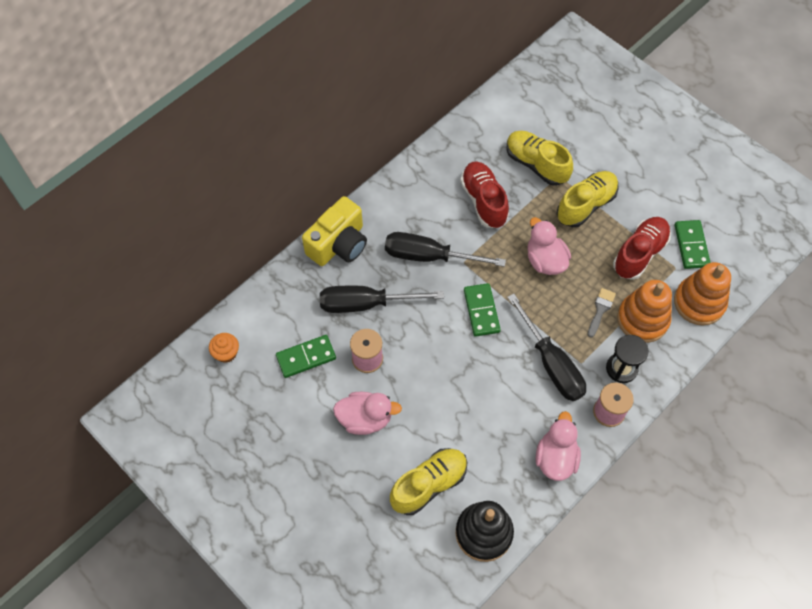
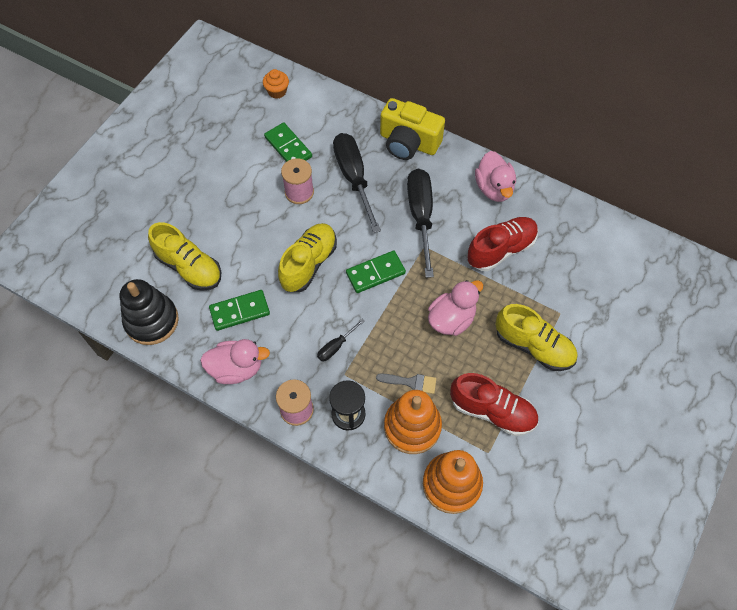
camera: 75 degrees right, 0 degrees up
pink duck [333,392,402,435] -> pink duck moved to [475,151,516,202]
yellow shoe [506,131,573,186] -> yellow shoe moved to [278,223,337,292]
black screwdriver [507,294,586,401] -> black screwdriver [317,319,365,361], size x0.46
green domino [675,220,711,269] -> green domino moved to [209,290,270,331]

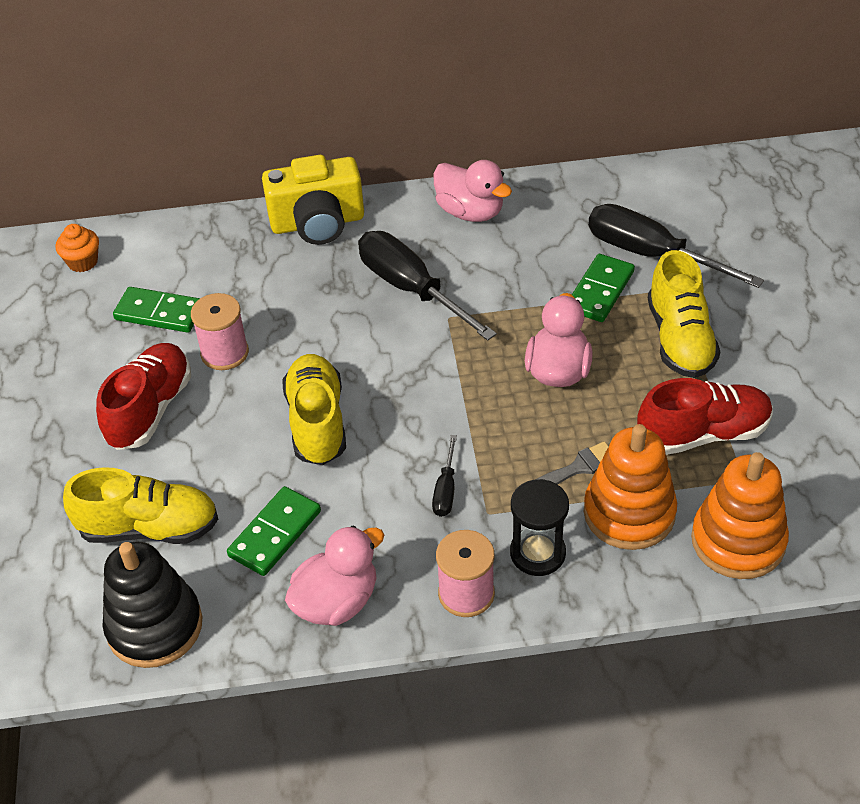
camera: 35 degrees left, 15 degrees down
black screwdriver [333,133,381,233] -> black screwdriver moved to [588,204,764,288]
green domino [346,251,406,293] -> green domino moved to [572,254,635,322]
red shoe [467,217,538,271] -> red shoe moved to [96,343,191,450]
yellow shoe [495,304,577,371] -> yellow shoe turned 90 degrees clockwise [648,250,720,378]

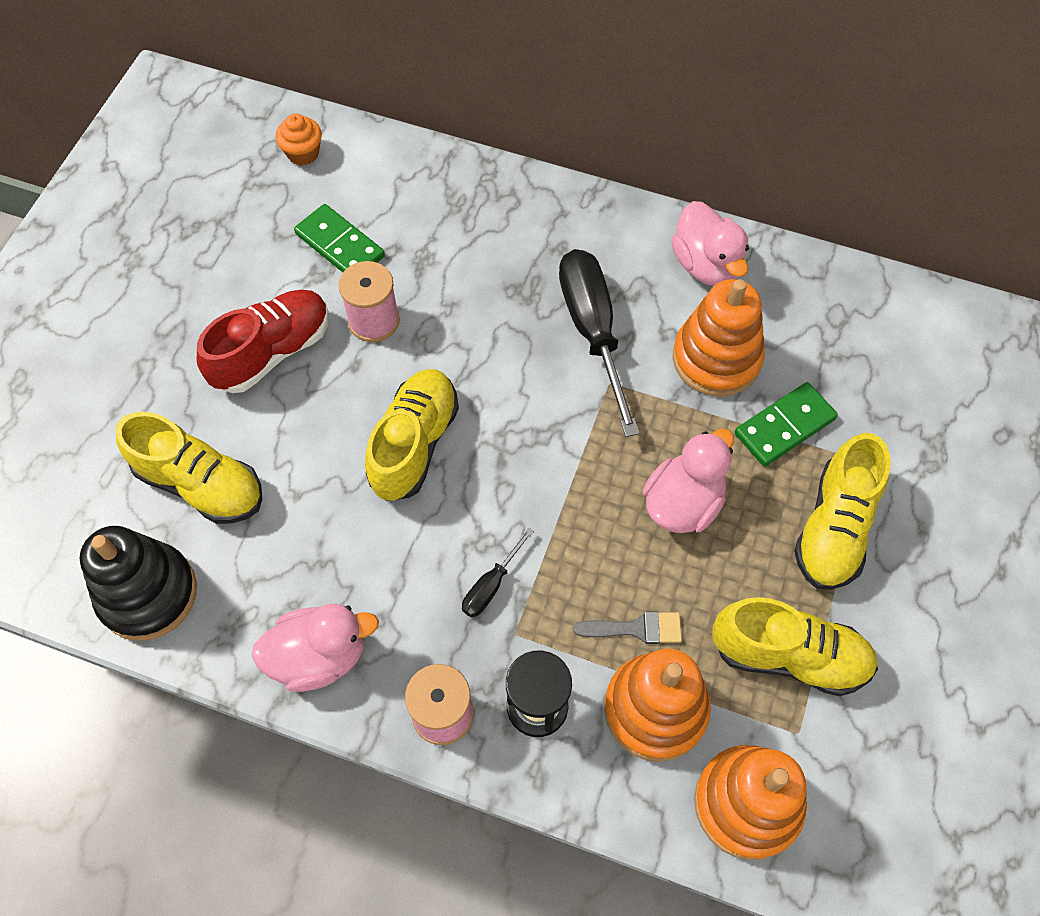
camera: 25 degrees right, 15 degrees up
green domino [227,486,321,576] -> none
yellow camera [262,155,364,245] -> none
black screwdriver [588,204,764,288] -> none
red shoe [637,378,773,455] -> yellow shoe [712,597,878,696]
none -> orange stacking toy [673,279,765,397]

